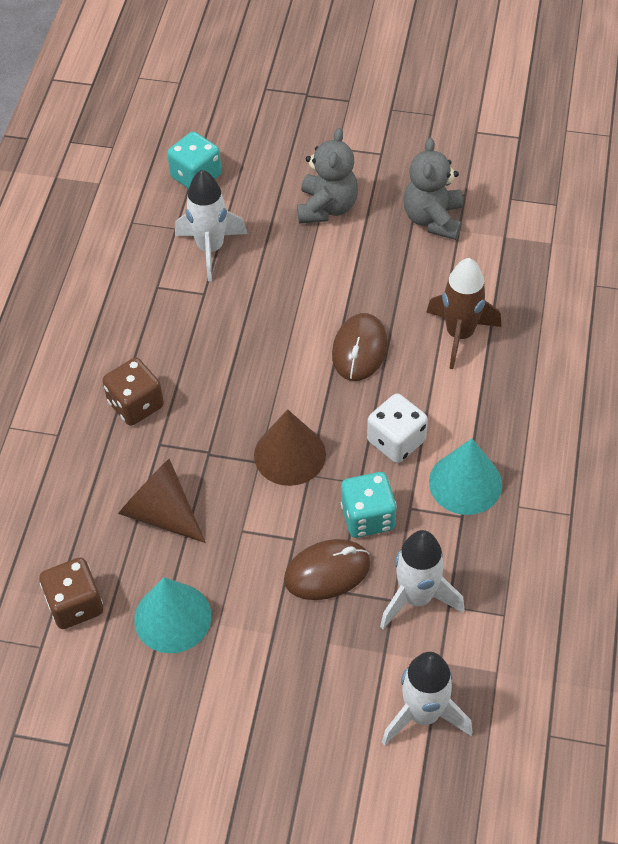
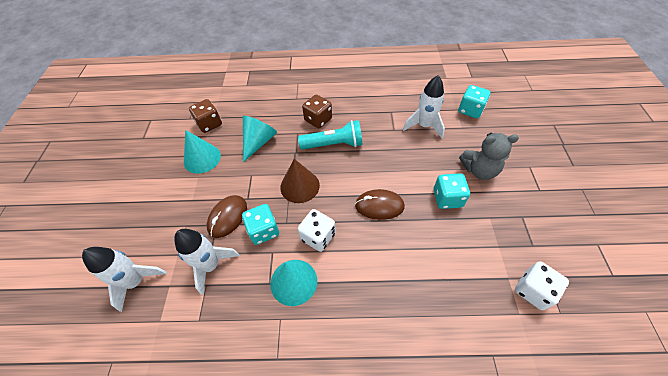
camera: 80 degrees right, 0 degrees up
brown cone [118,459,206,543] -> turquoise cone [243,116,277,162]
brown mouse [284,539,371,600] -> brown mouse turned 60 degrees clockwise [207,195,247,238]
grey teddy bear [403,138,463,240] -> none
brown rocket [426,258,501,369] -> none
none -> turquoise flashlight [298,120,363,149]
none -> turquoise dice [433,173,470,209]
none -> white dice [515,261,569,310]

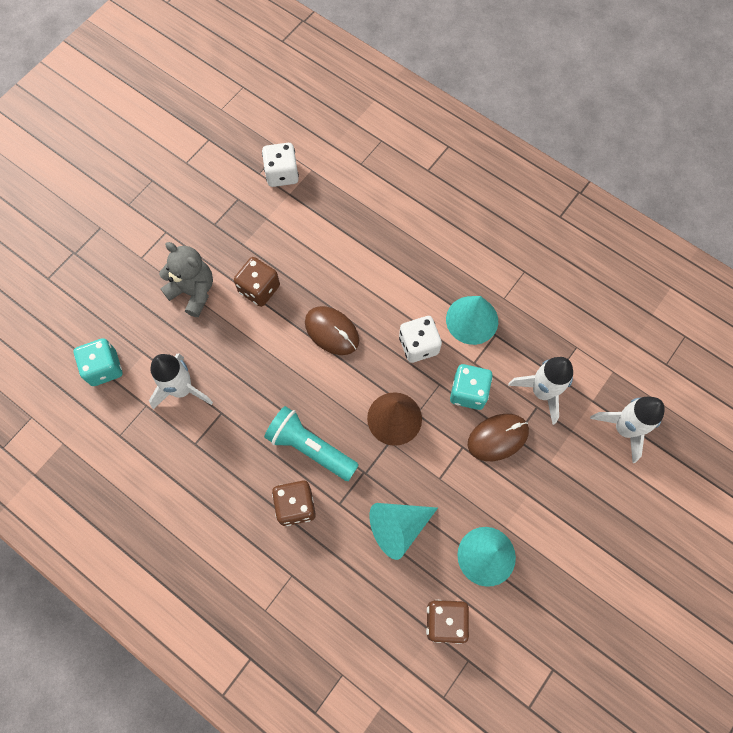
camera: 145 degrees left, 15 degrees up
turquoise dice [433,173,470,209] -> brown dice [234,257,280,307]

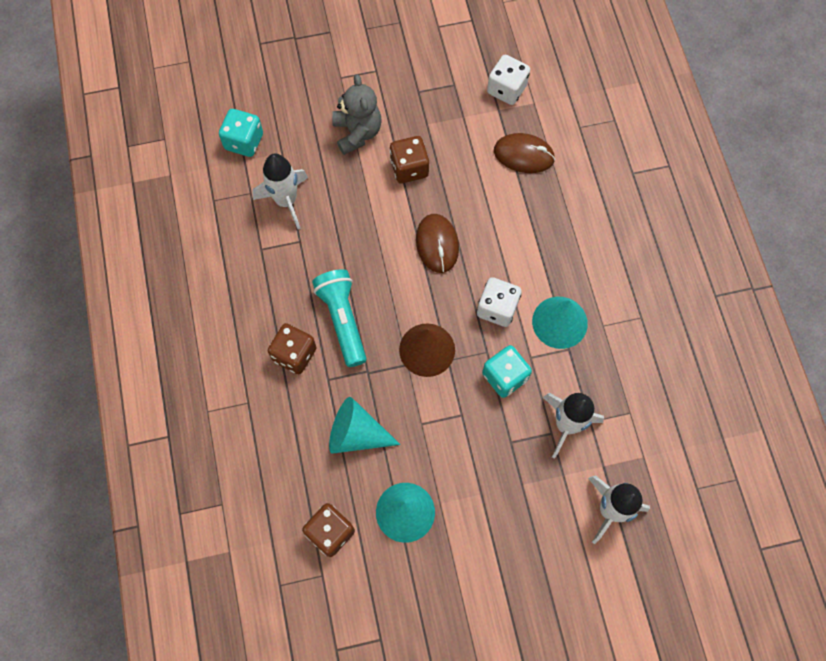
camera: 40 degrees right, 0 degrees up
brown mouse [468,414,529,461] -> brown mouse moved to [494,133,555,173]

